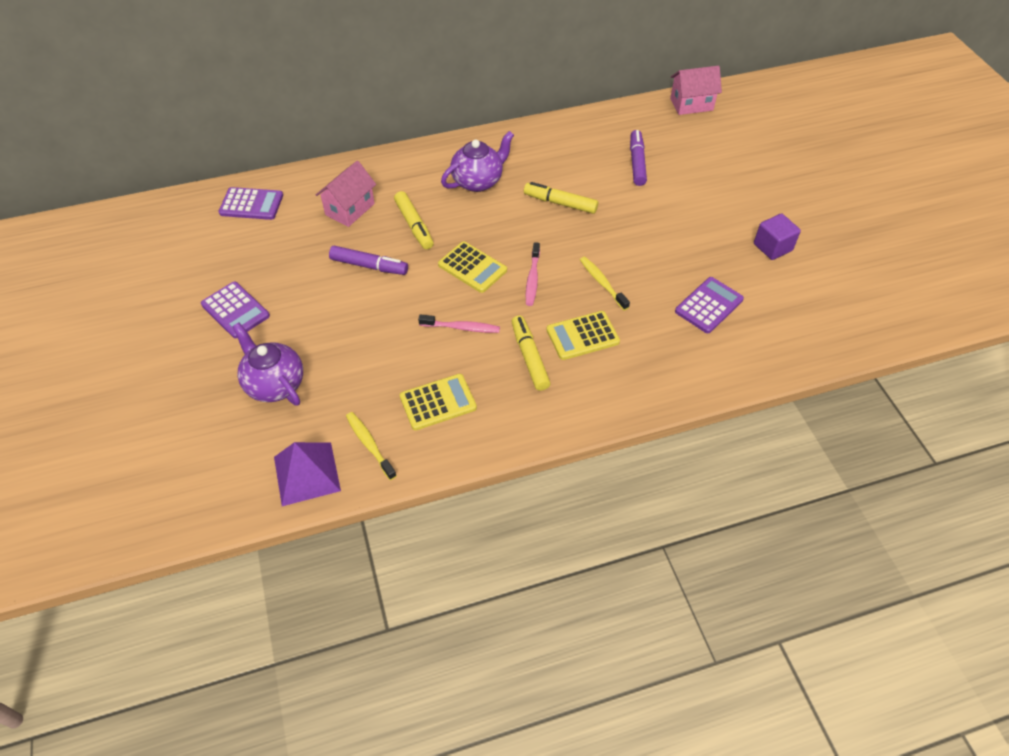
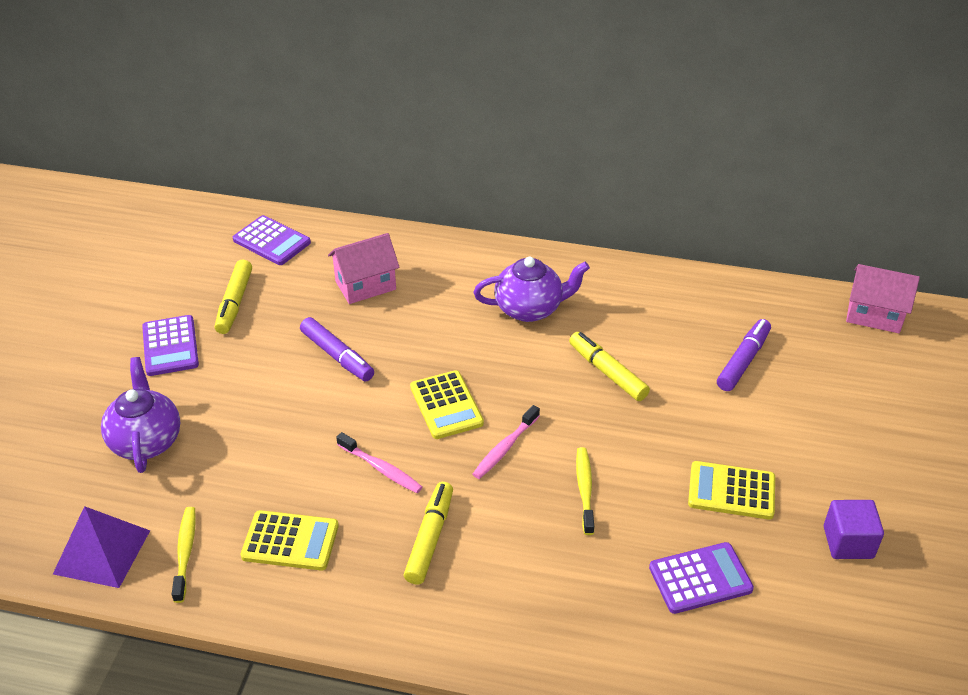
camera: 30 degrees right, 10 degrees down
yellow marker [394,191,434,249] -> yellow marker moved to [215,260,252,334]
yellow calculator [547,311,620,360] -> yellow calculator moved to [688,461,775,520]

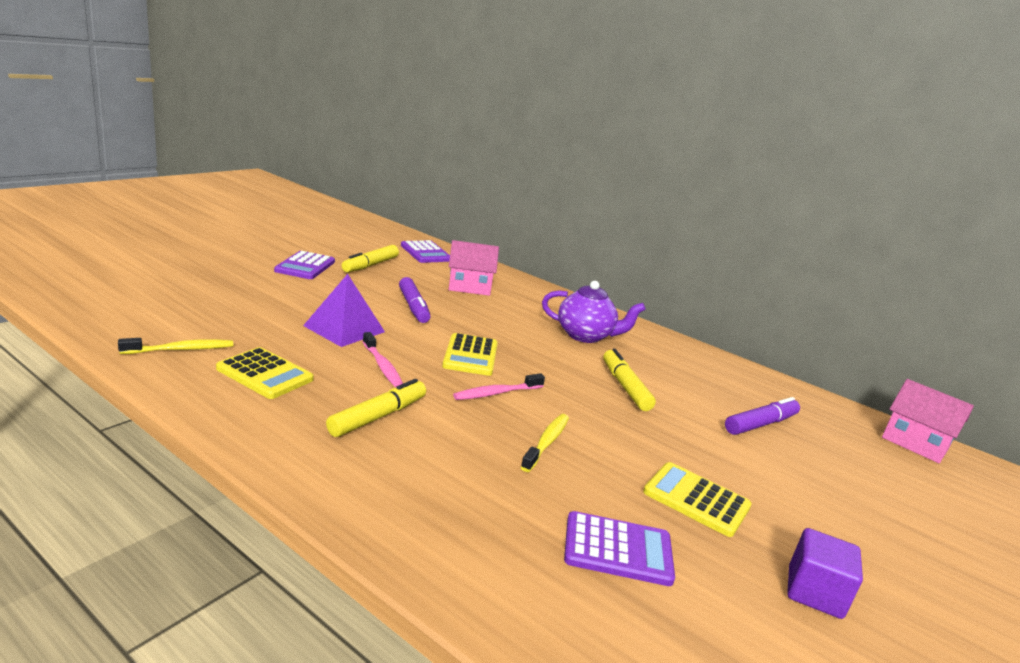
camera: 20 degrees right, 20 degrees down
purple pyramid [53,506,150,588] -> purple pyramid moved to [303,274,385,347]
purple teapot [101,357,180,473] -> none
yellow toothbrush [172,507,196,603] -> yellow toothbrush turned 45 degrees clockwise [118,338,233,354]

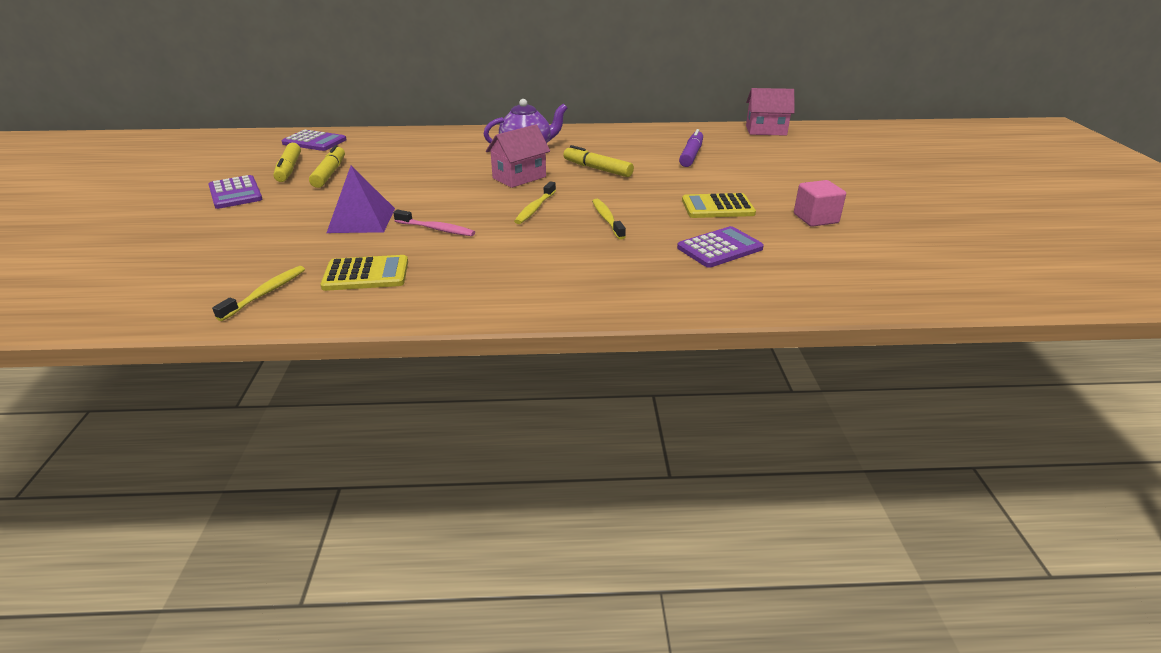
camera: 35 degrees left, 10 degrees up
yellow marker [326,379,426,437] -> yellow marker moved to [309,145,345,188]
purple marker [399,277,431,323] -> none
yellow calculator [442,333,498,376] -> none
pink house [449,240,499,296] -> pink house moved to [486,124,550,188]
pink toothbrush [453,373,545,400] -> yellow toothbrush [514,182,556,224]
purple cube [787,528,863,619] -> pink cube [794,180,846,227]

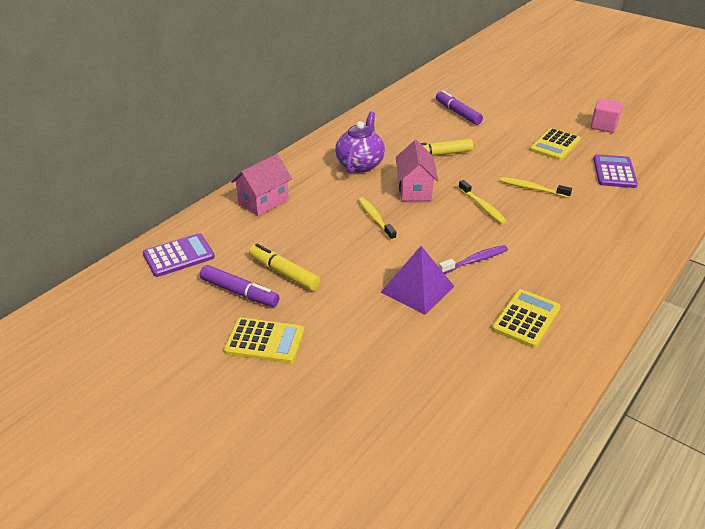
camera: 50 degrees left, 5 degrees up
purple calculator [208,175,263,209] -> yellow calculator [224,318,304,363]
yellow toothbrush [212,266,305,321] -> yellow toothbrush moved to [358,197,396,241]
yellow marker [273,143,301,182] -> purple marker [200,265,279,307]
pink toothbrush [393,210,475,236] -> purple toothbrush [439,245,508,274]
pink house [746,88,794,136] -> pink house moved to [231,154,292,216]

